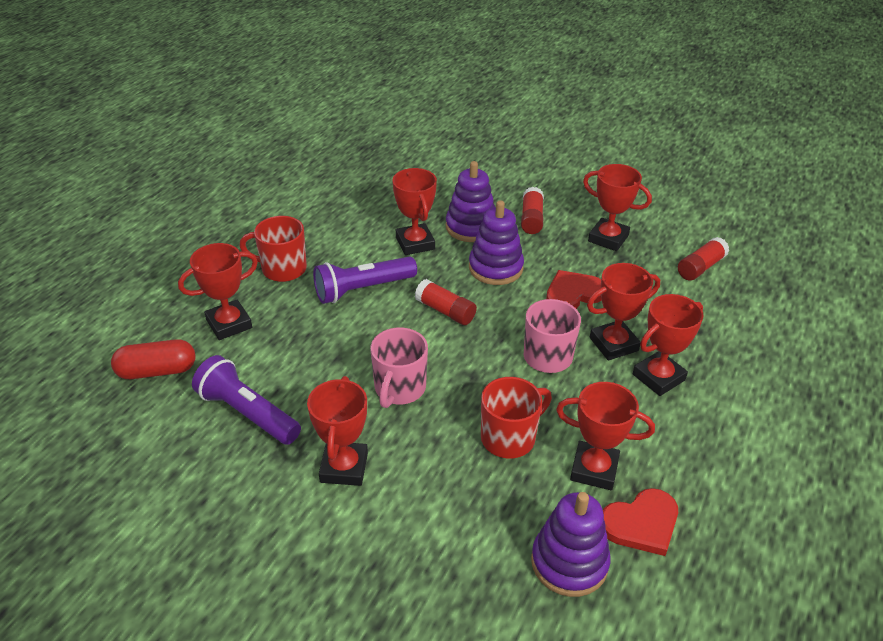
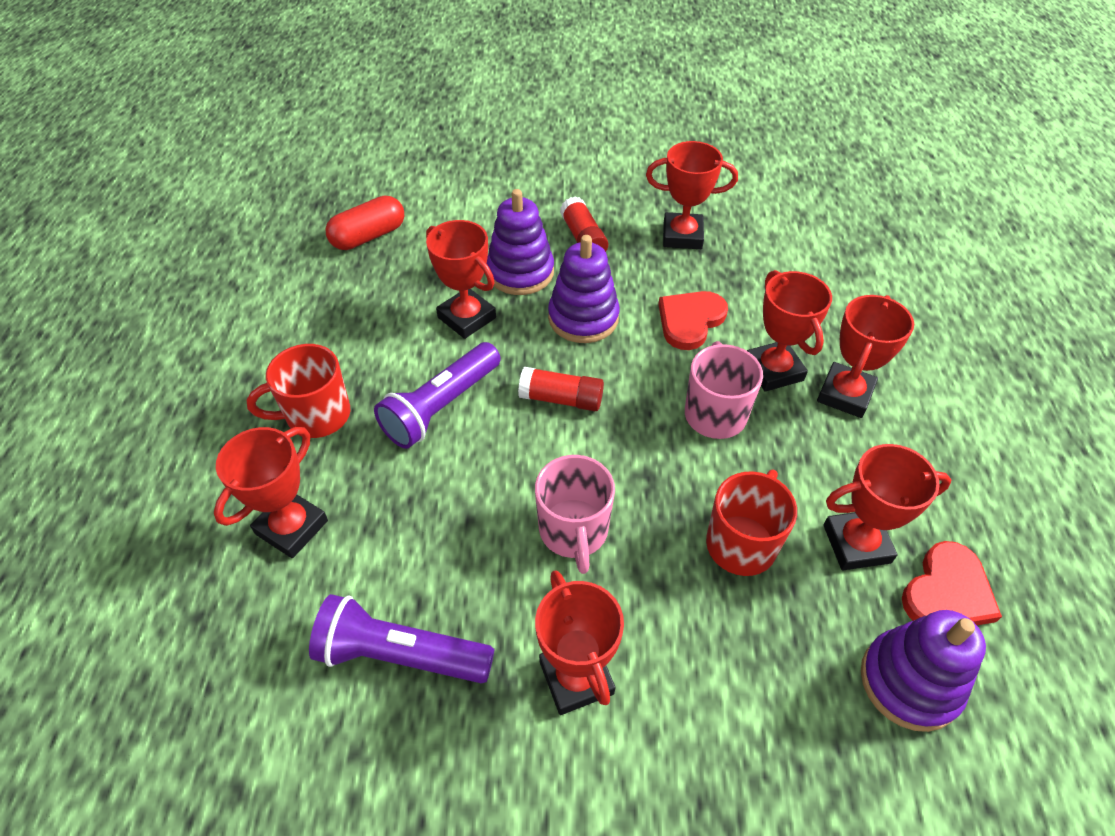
camera: 25 degrees left, 10 degrees up
red capsule [111,339,195,379] -> red capsule moved to [326,195,404,250]
red trophy [587,263,660,361] -> red trophy turned 60 degrees counterclockwise [747,270,832,392]
red glue stick [678,237,729,281] -> none

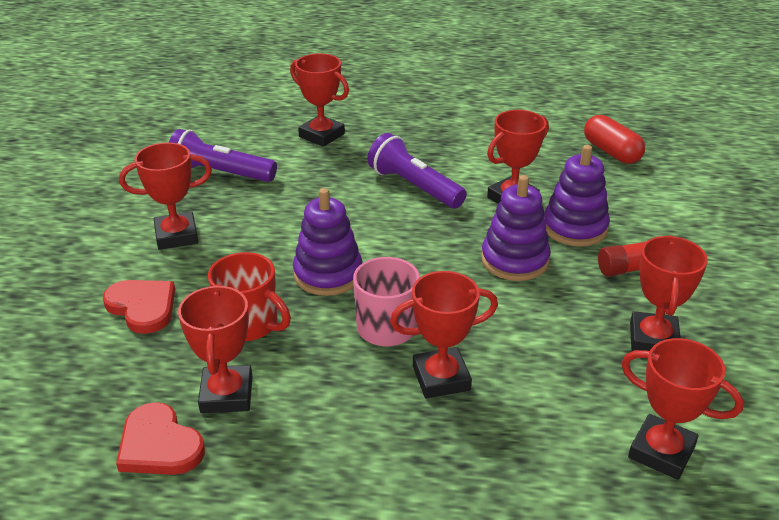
camera: 95 degrees right, 15 degrees down
red mug [246,344,351,438] -> none
purple flashlight [309,594,494,683] -> purple flashlight turned 90 degrees counterclockwise [169,129,277,182]
red glue stick [518,367,604,411] -> none
pink mug [535,455,615,574] -> none
red heart [659,291,728,350] -> red heart moved to [103,280,175,334]
red trophy [817,295,914,418] -> red trophy moved to [621,338,744,480]
purple stacking toy [861,610,986,732] -> purple stacking toy moved to [293,188,363,296]

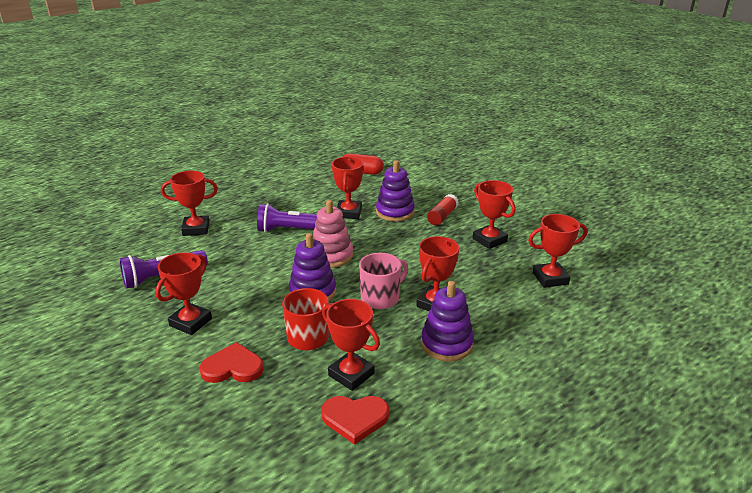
camera: 45 degrees left, 5 degrees down
purple stacking toy [481,175,551,281] -> purple stacking toy moved to [421,281,474,362]
none -> pink stacking toy [313,200,353,268]

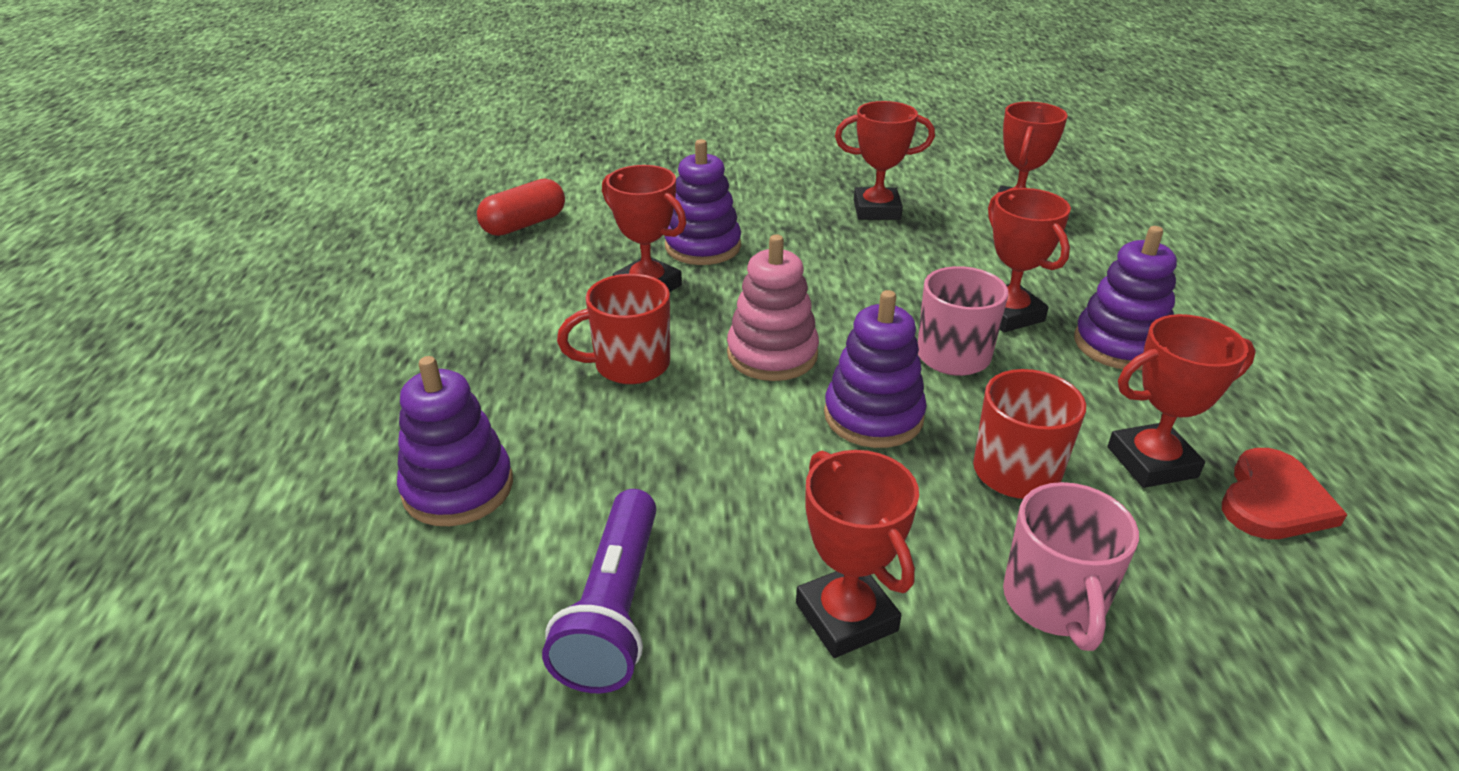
camera: 55 degrees left, 5 degrees up
red trophy [161,171,218,236] -> purple stacking toy [397,356,513,526]
red heart [200,342,264,383] -> pink mug [1003,482,1139,651]
purple flashlight [257,203,317,233] -> red mug [557,274,670,384]
red glue stick [427,194,459,225] -> none

